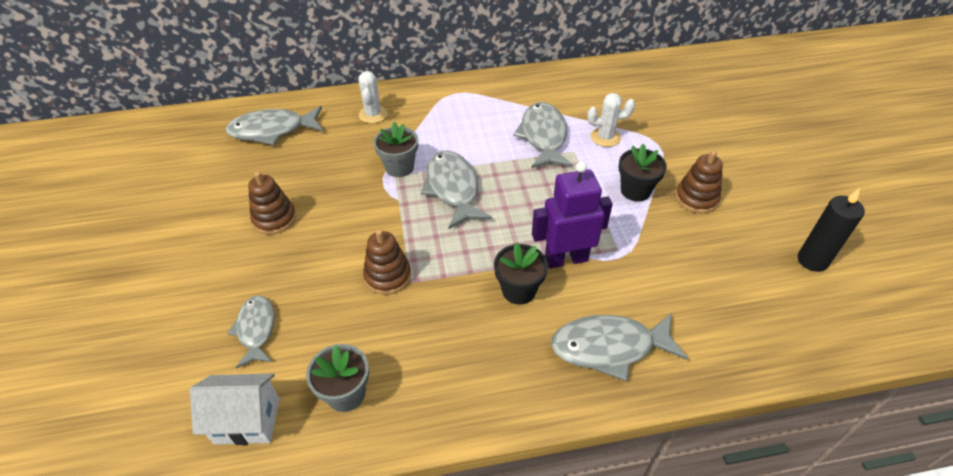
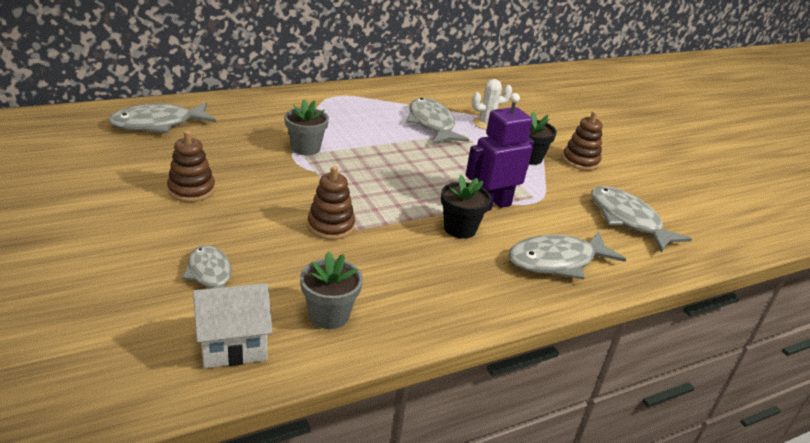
camera: 20 degrees left, 15 degrees down
white cactus [358,71,388,123] -> none
grey fish [421,151,492,229] -> grey fish moved to [591,186,692,252]
black candle [798,188,865,272] -> none

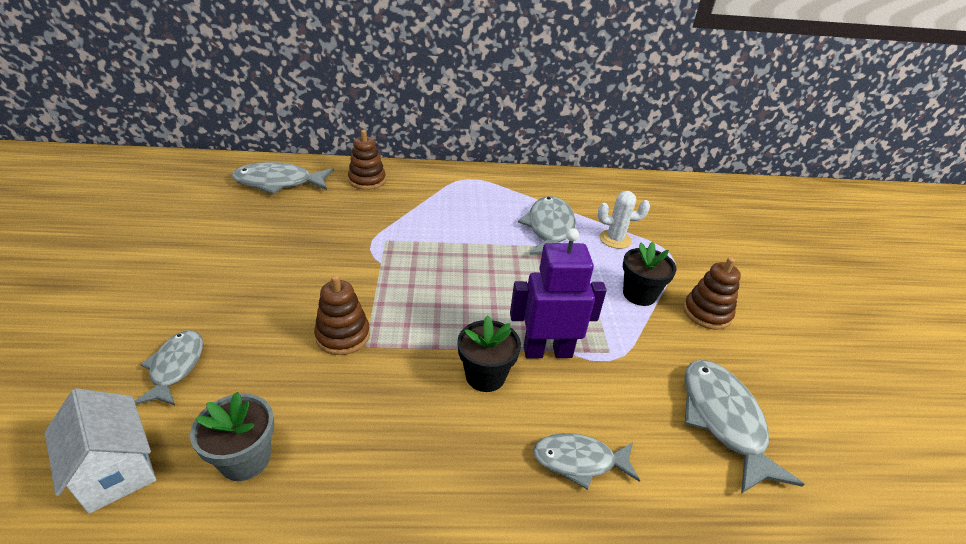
camera: 25 degrees right, 5 degrees up
brown stacking toy [167,130,215,202] -> brown stacking toy moved to [348,130,386,190]
white house [193,283,272,368] -> white house turned 45 degrees clockwise [45,388,156,514]
grey flower pot [285,99,329,155] -> none
grey fish [508,232,626,279] -> grey fish [533,433,640,490], size x0.64

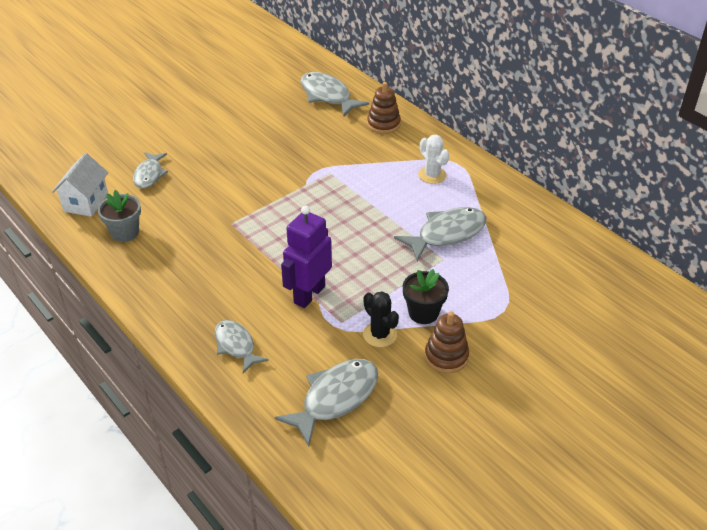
camera: 55 degrees right, 5 degrees up
grey fish [135,330,203,405] -> grey fish turned 135 degrees clockwise [133,152,168,189]
brown stacking toy [314,275,370,355] -> none
black flower pot [457,316,521,392] -> none
purple robot [510,228,607,358] -> purple robot turned 105 degrees counterclockwise [281,205,332,308]
white cactus [598,191,650,249] -> white cactus moved to [418,135,449,184]
none -> black cactus [363,291,399,347]

